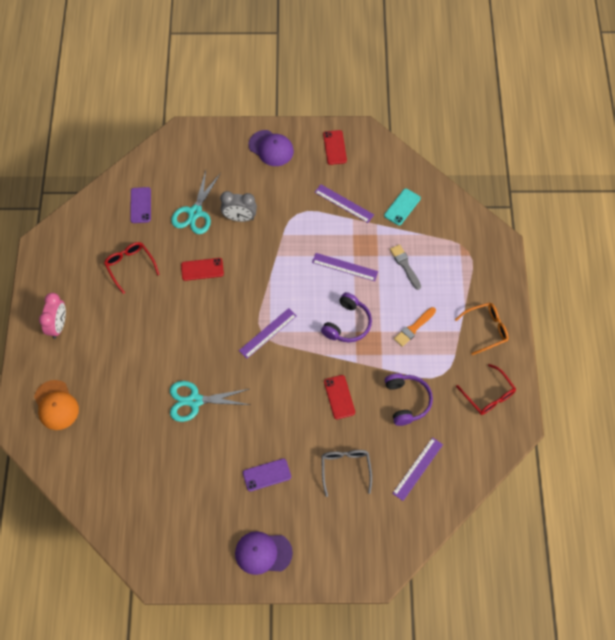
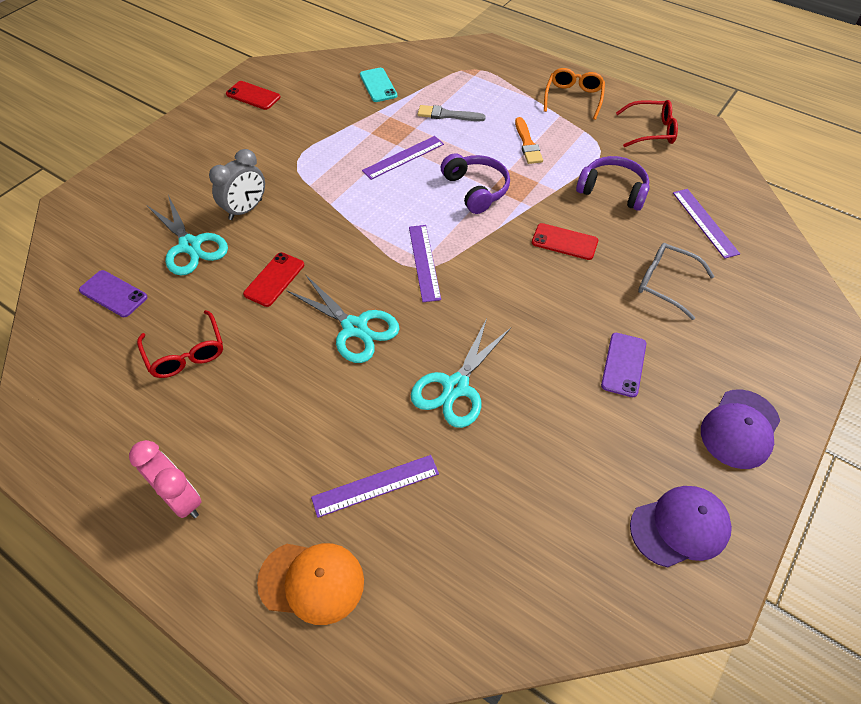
camera: 55 degrees left, 10 degrees down
red glasses [104,242,160,294] -> red glasses turned 120 degrees counterclockwise [137,310,223,378]
purple cap [249,130,294,166] -> purple cap moved to [630,486,732,567]
purple ruler [315,184,374,223] -> purple ruler moved to [311,455,439,518]
none -> turquoise scissors [286,274,399,363]

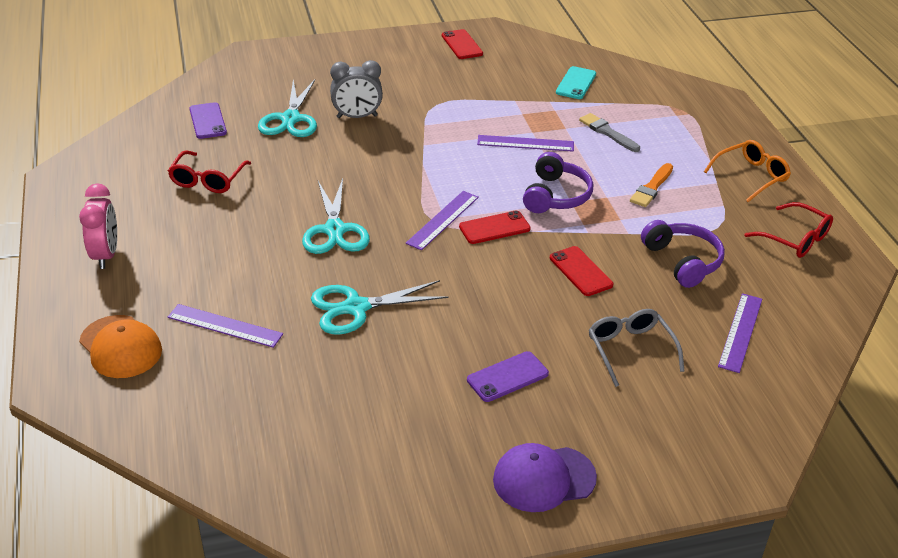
camera: 40 degrees right, 15 degrees down
red phone [243,252,304,307] -> red phone moved to [459,211,531,244]
purple cap [630,486,732,567] -> none

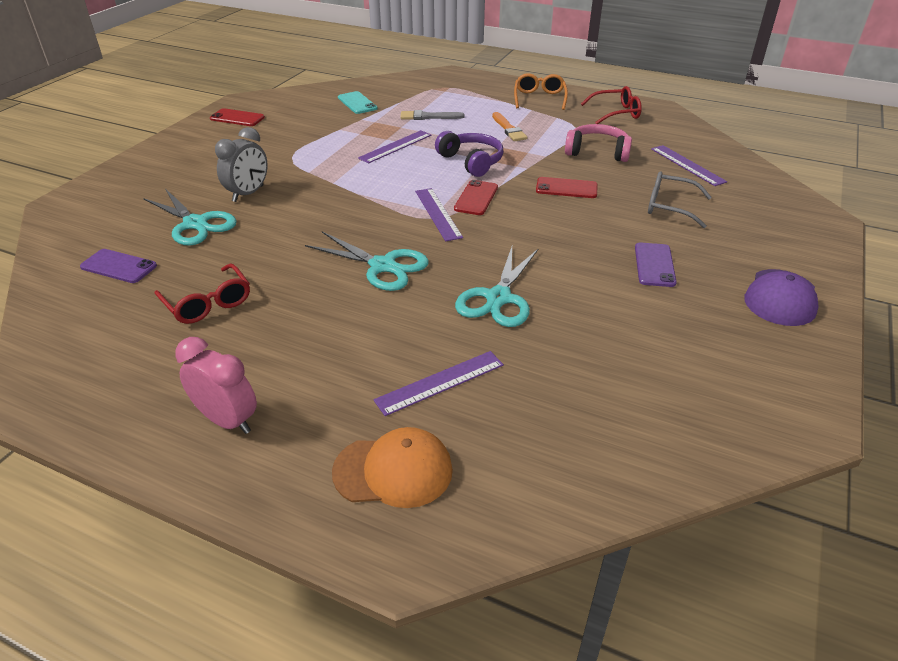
camera: 50 degrees left, 0 degrees up
purple headphones [641,220,725,288] -> pink headphones [565,124,632,162]

